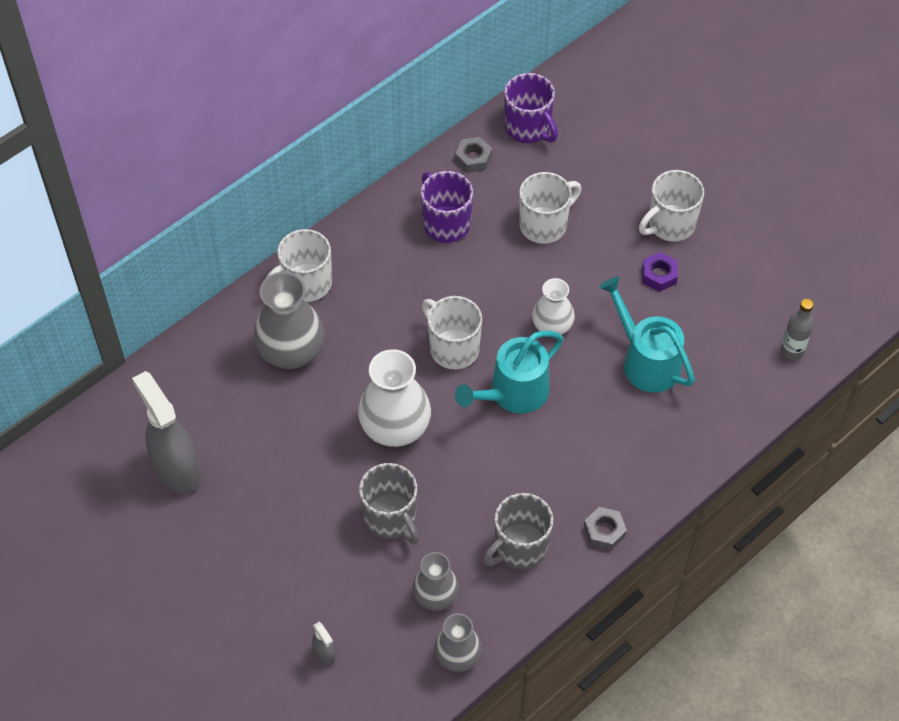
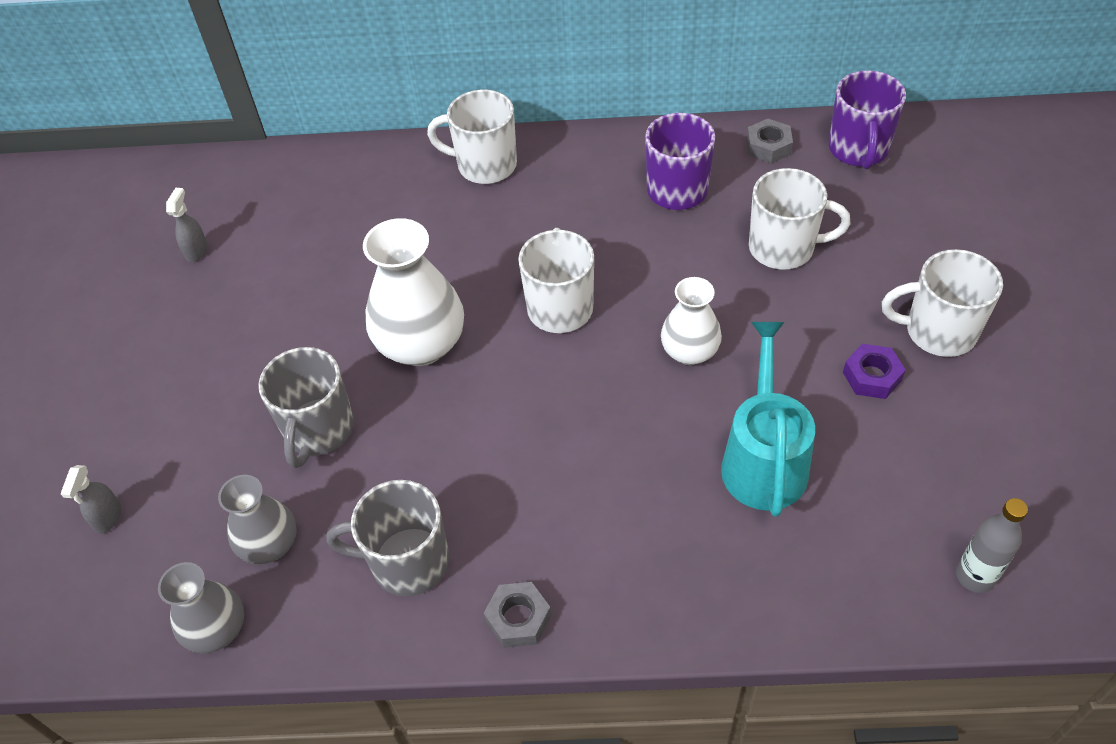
camera: 45 degrees right, 5 degrees down
grey spray bottle [132,371,200,494] -> grey spray bottle [166,188,208,262], size x0.42
grey vase [253,272,324,369] -> none
turquoise watering can [455,331,563,414] -> none

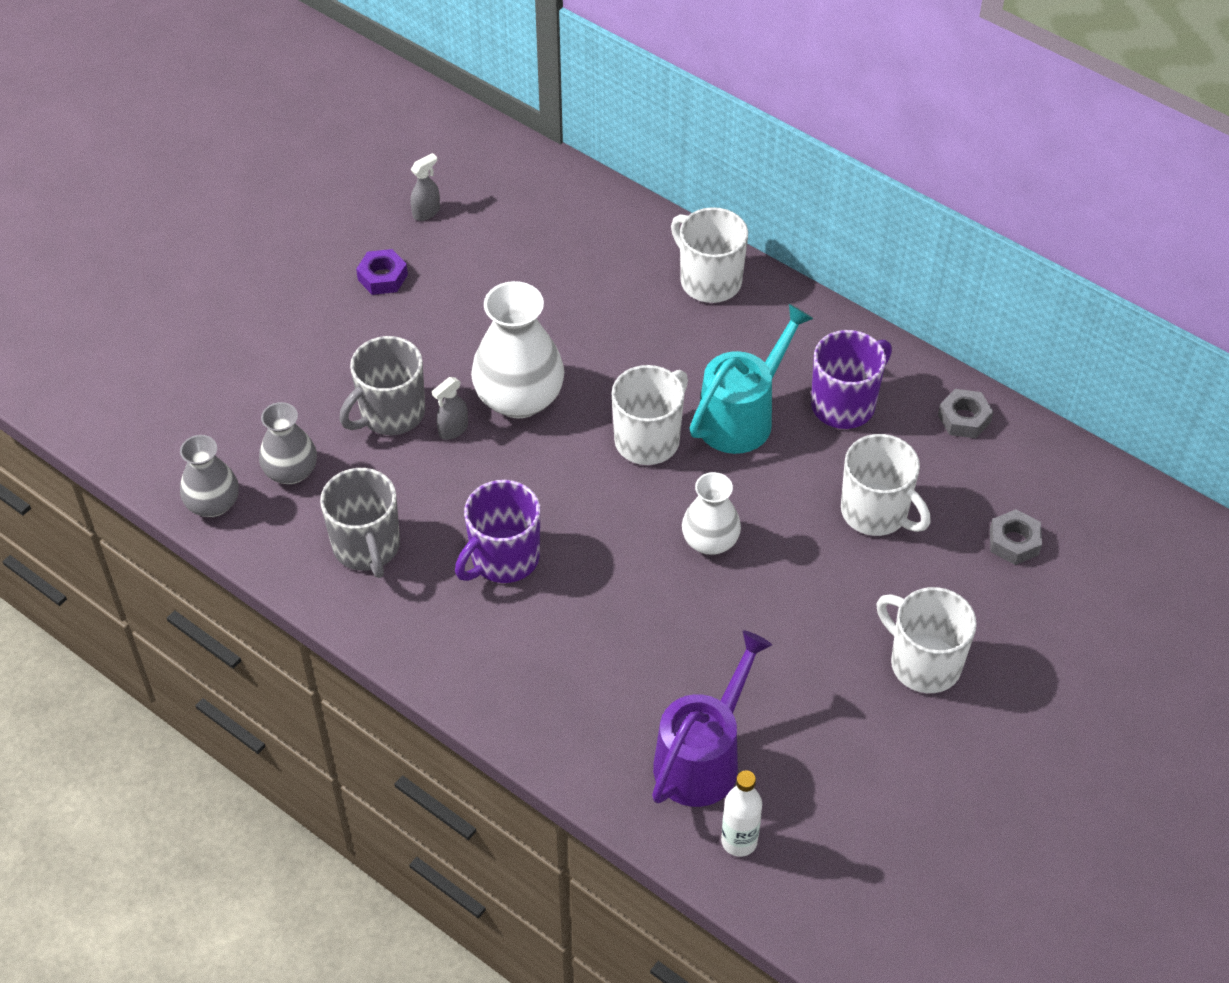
camera: 35 degrees right, 0 degrees up
grey spray bottle [61,465,121,534] -> grey spray bottle moved to [432,377,468,440]
grey mug [327,480,449,597] -> grey mug turned 150 degrees counterclockwise [320,468,400,578]
grey nut [484,582,551,648] -> grey nut moved to [990,509,1042,565]
turquoise watering can [721,322,815,517] -> turquoise watering can moved to [690,304,814,454]
purple mug [829,70,906,169] -> purple mug moved to [455,480,540,583]
purple nut [843,344,906,399] -> purple nut moved to [356,249,408,295]
grey bottle [956,498,1028,593] -> white bottle [721,770,762,857]
none -> purple watering can [652,630,772,807]

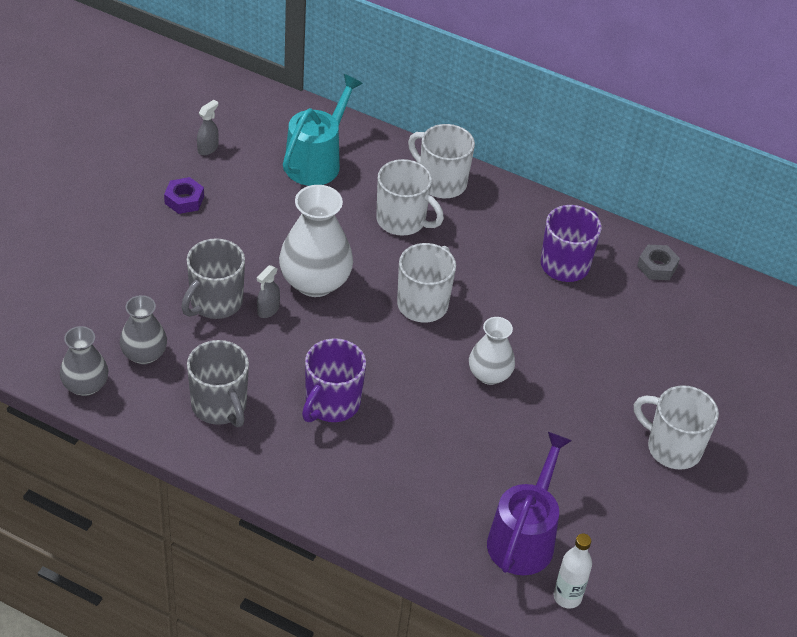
camera: 15 degrees left, 5 degrees down
turquoise watering can [690,304,814,454] -> turquoise watering can moved to [283,74,363,186]
white mug [841,434,931,536] -> white mug moved to [376,159,444,236]
grey nut [990,509,1042,565] -> none

